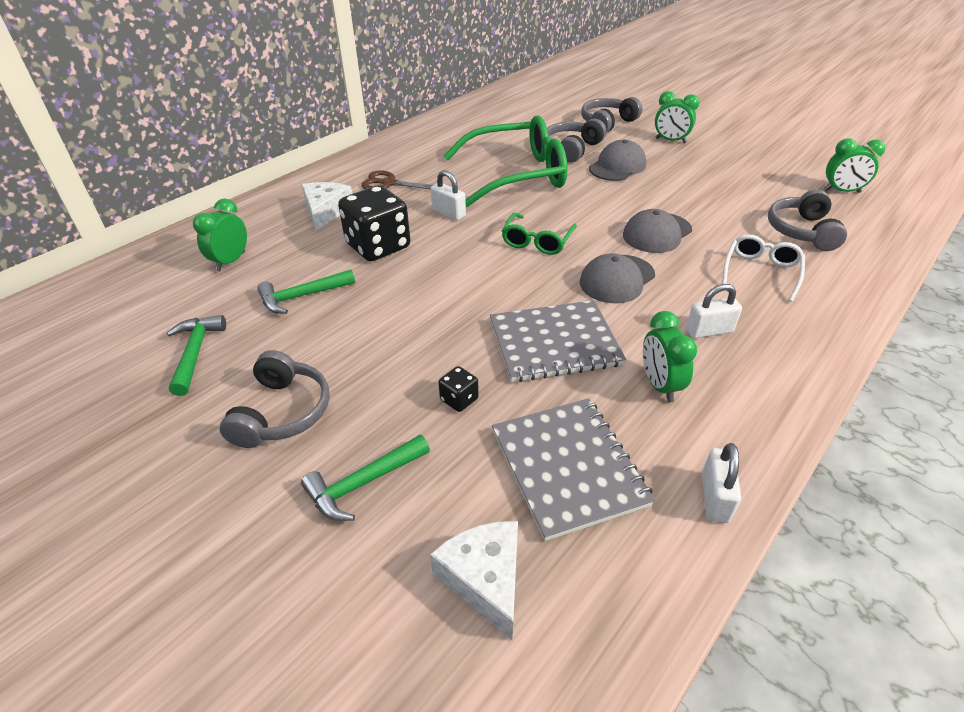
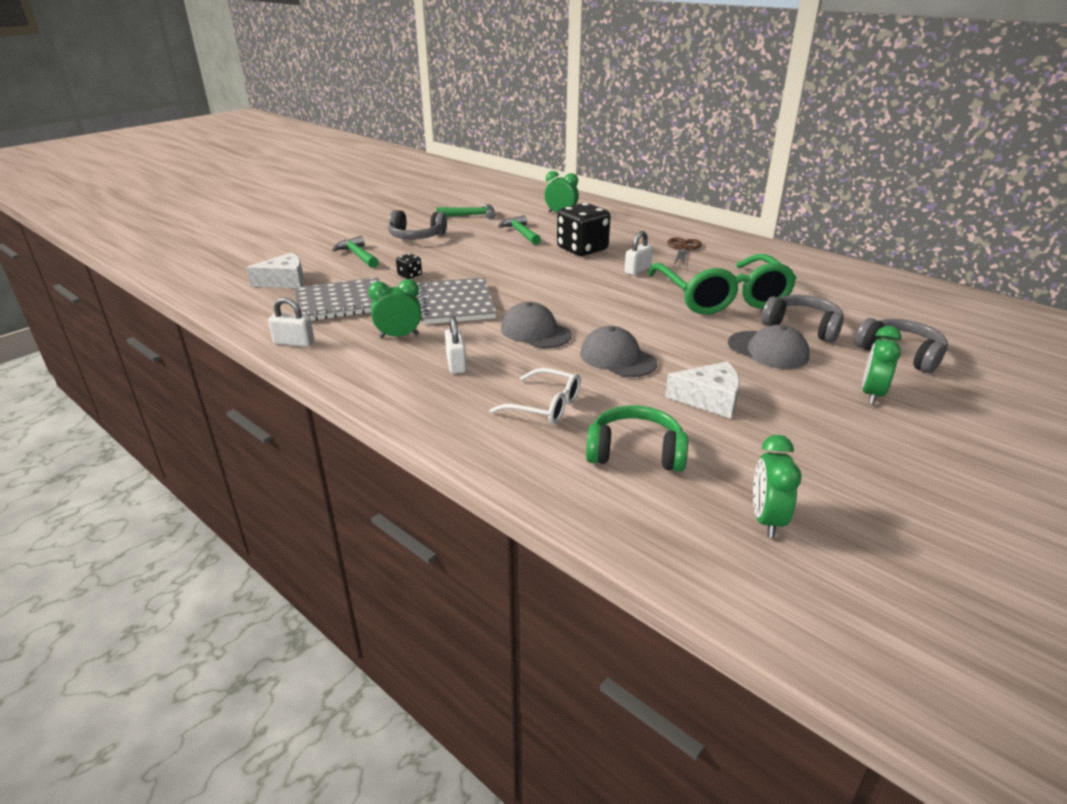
camera: 90 degrees right, 10 degrees down
white cheese [302,182,352,230] -> white cheese moved to [665,361,740,419]
green glasses [502,213,577,255] -> none
grey headphones [768,190,847,251] -> green headphones [586,405,688,472]

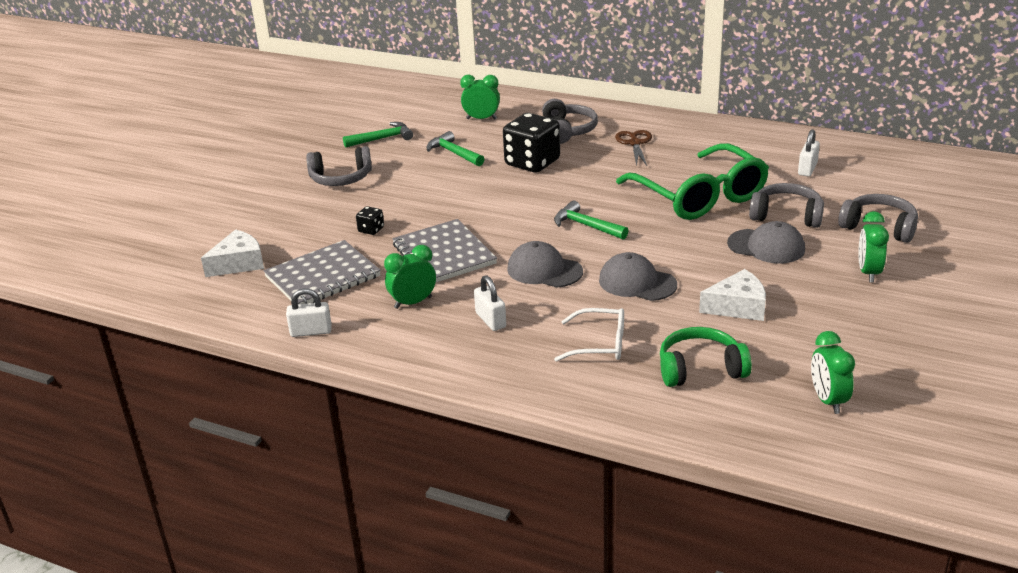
camera: 15 degrees left, 0 degrees up
green hammer [332,236,379,268] -> green hammer moved to [554,200,629,240]
white padlock [624,231,653,275] -> white padlock moved to [798,129,820,176]
none -> grey headphones [542,99,598,144]

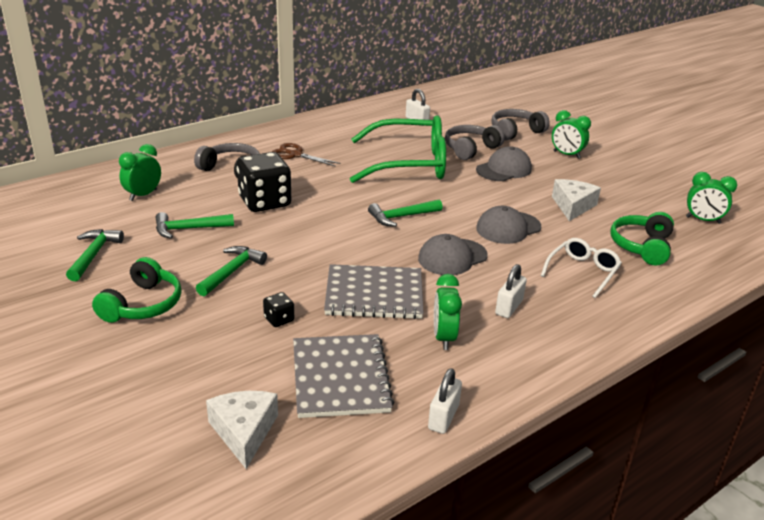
camera: 65 degrees left, 0 degrees up
grey headphones [306,146,372,186] -> green headphones [92,257,181,323]
white padlock [474,275,506,331] -> white padlock turned 60 degrees counterclockwise [495,264,527,318]
none -> green hammer [196,246,267,296]

